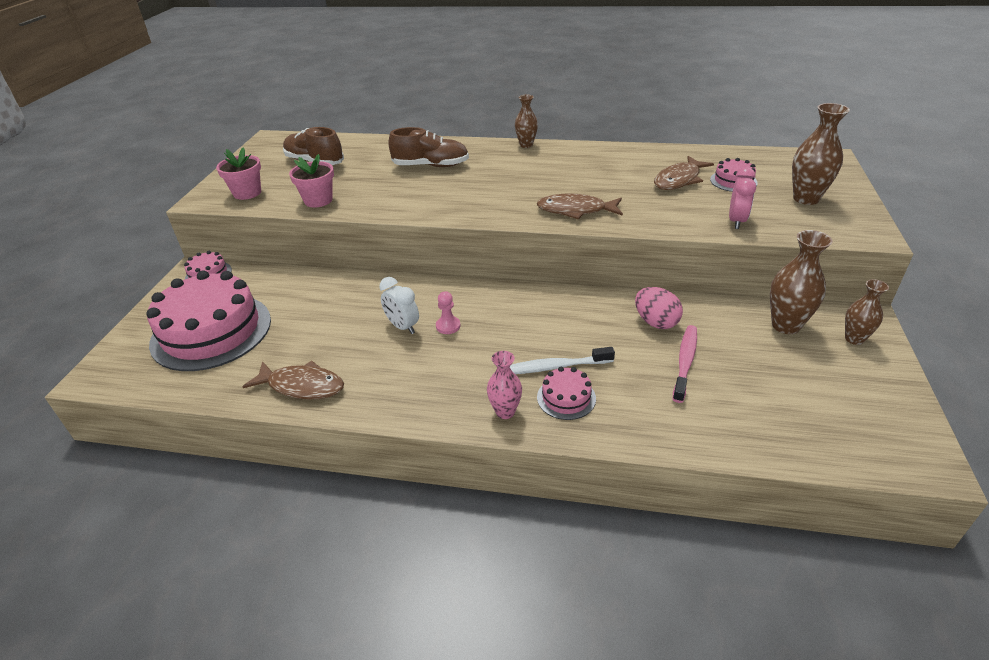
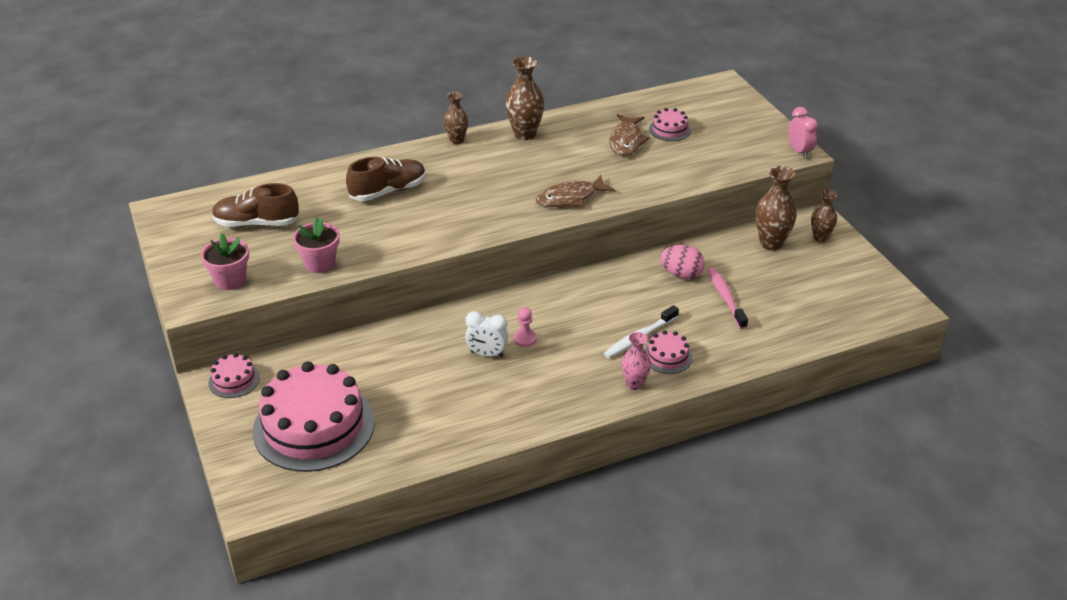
camera: 35 degrees left, 0 degrees up
brown fish [242,361,344,399] -> none
pink clock [729,167,756,229] -> pink clock moved to [789,107,818,159]
brown vase [792,103,850,205] -> brown vase moved to [505,56,544,140]

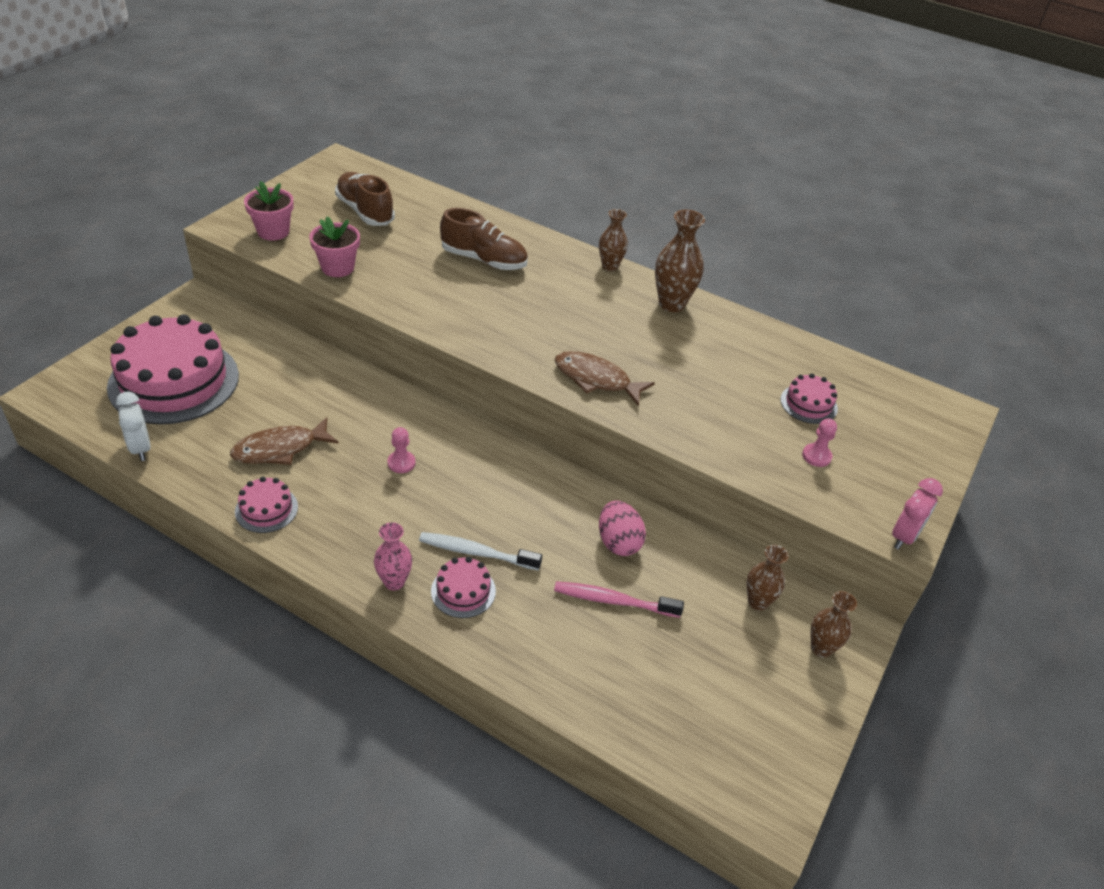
camera: 50 degrees right, 5 degrees up
pink cake [208,353,260,398] -> pink cake moved to [235,477,298,533]
white clock [465,311,508,357] -> white clock moved to [116,391,151,461]
brown fish [609,114,650,156] -> brown fish moved to [230,417,339,465]
pink toothbrush [708,267,748,329] -> pink toothbrush turned 120 degrees counterclockwise [554,581,684,618]
brown vase [755,166,797,251] -> brown vase [747,545,789,611], size x0.63
none -> pink pawn [802,418,837,467]

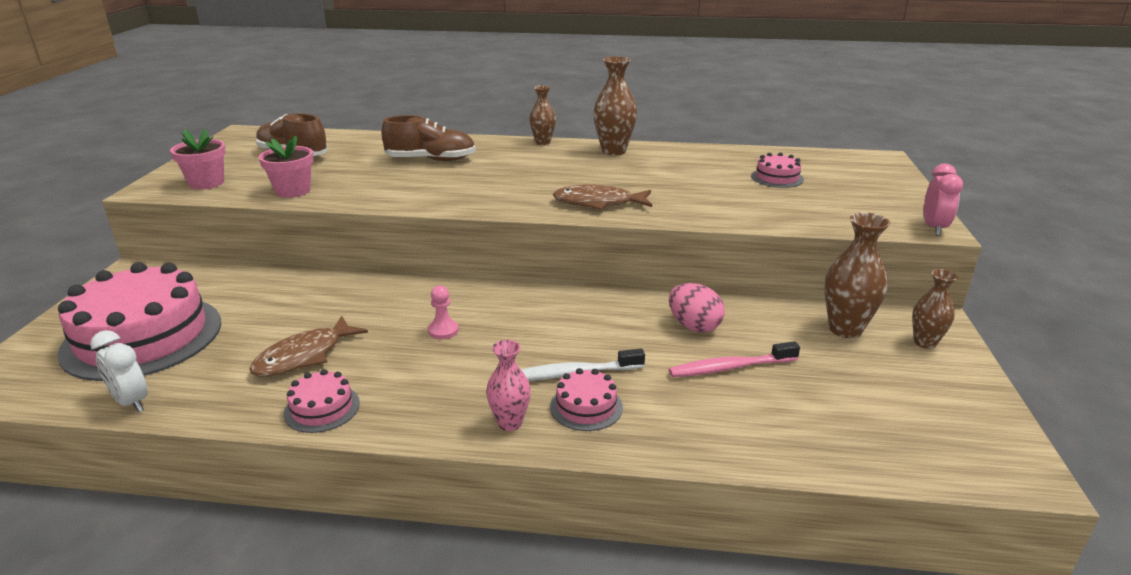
camera: 20 degrees left, 15 degrees down
brown vase [747,545,789,611] -> brown vase [824,212,890,338], size x1.58
pink pawn [802,418,837,467] -> none

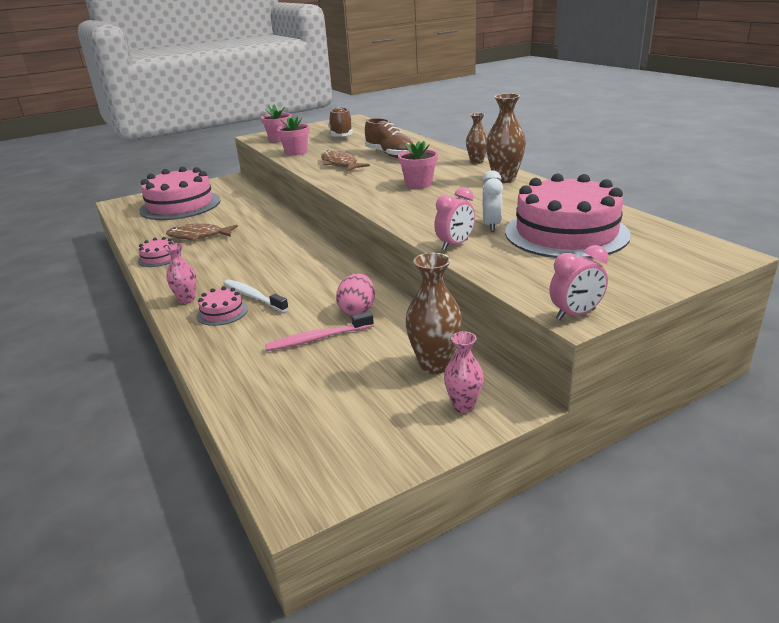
camera: 55 degrees right, 0 degrees up
white clock [90,330,148,412] -> white clock moved to [483,170,503,232]
pink pawn [428,285,459,339] -> none
brown fish [553,185,652,210] -> brown fish moved to [321,150,370,172]
pink toothbrush [669,341,800,377] -> pink toothbrush turned 60 degrees counterclockwise [265,312,374,351]
pink cake [751,153,804,188] -> pink cake [505,173,631,258], size x2.30
brown vase [912,269,958,349] -> pink vase [444,331,484,413]
none -> pink flower pot [398,141,438,189]
none -> pink clock [434,187,475,250]

